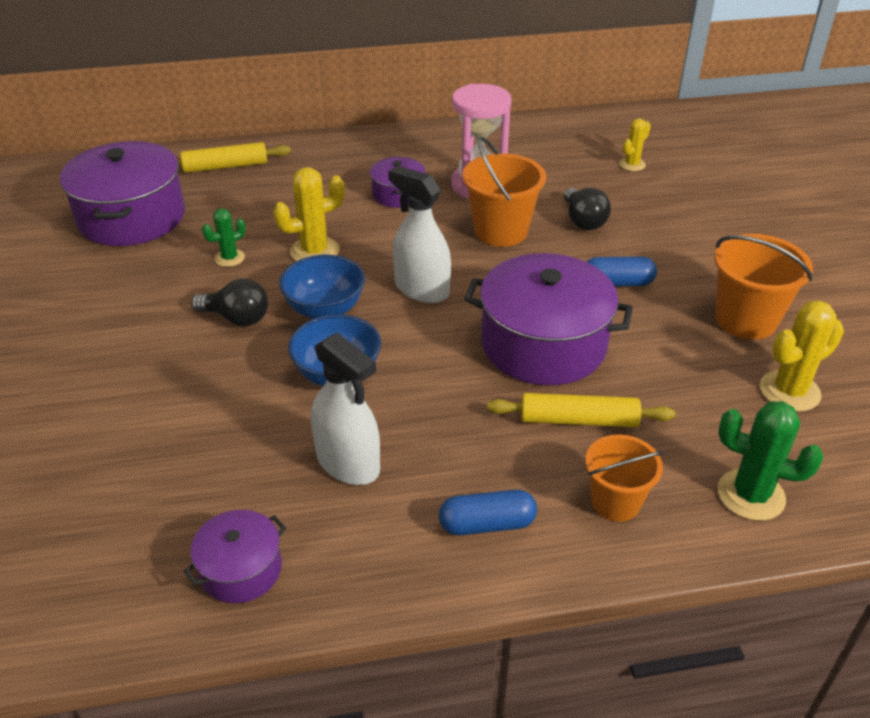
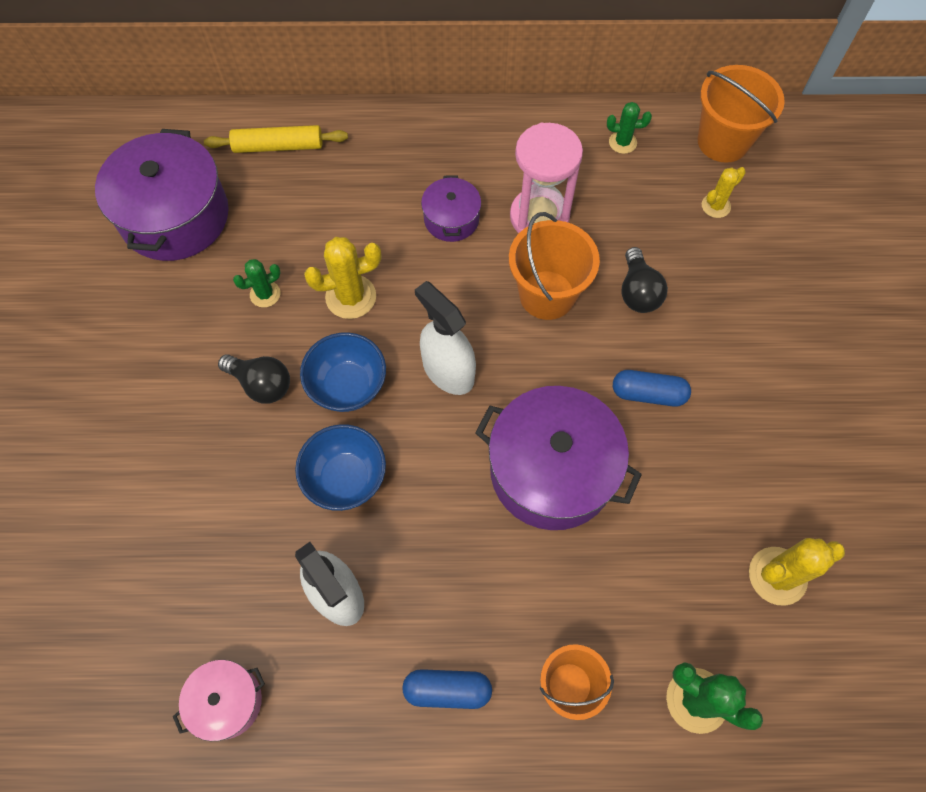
camera: 10 degrees right, 25 degrees up
purple pot [184,510,286,603] -> pink pot [173,660,265,741]
yellow rolling pin [487,393,675,427] -> none
orange bucket [714,234,813,340] -> orange bucket moved to [698,65,785,163]
none -> green cactus [607,102,652,154]

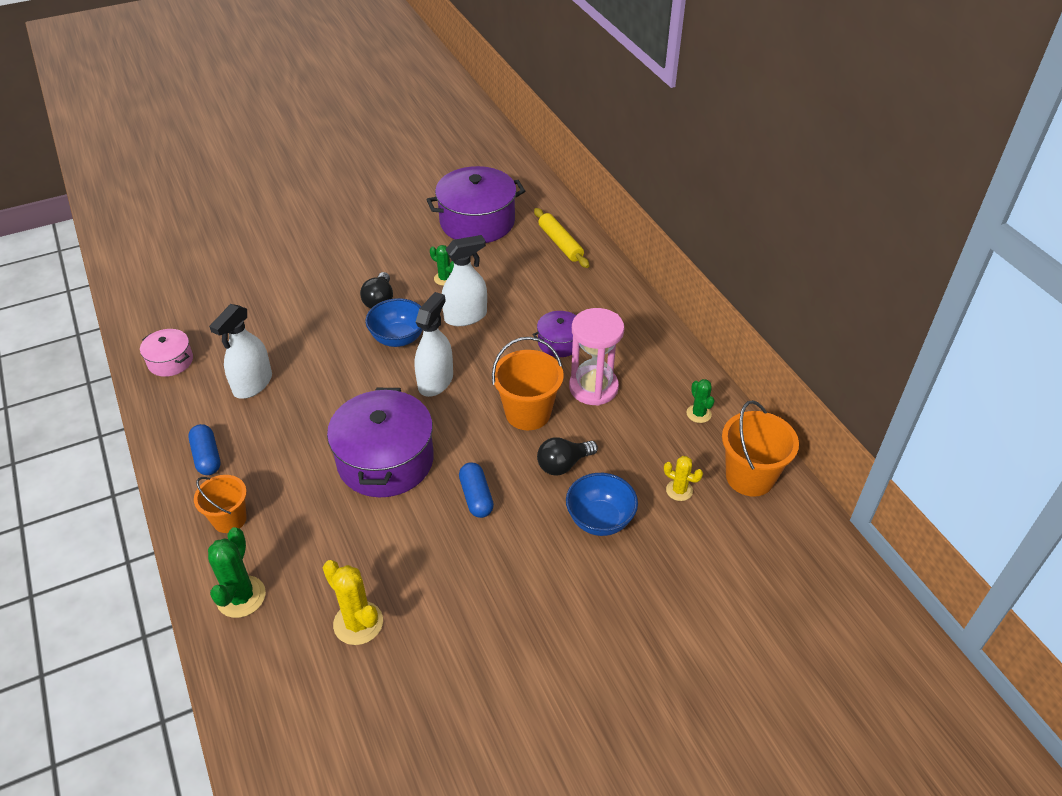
camera: 65 degrees right, 20 degrees down
blue bowl [295,424,386,511] -> blue bowl moved to [566,473,638,536]
yellow cactus [304,237,381,319] -> white spray bottle [442,235,487,326]

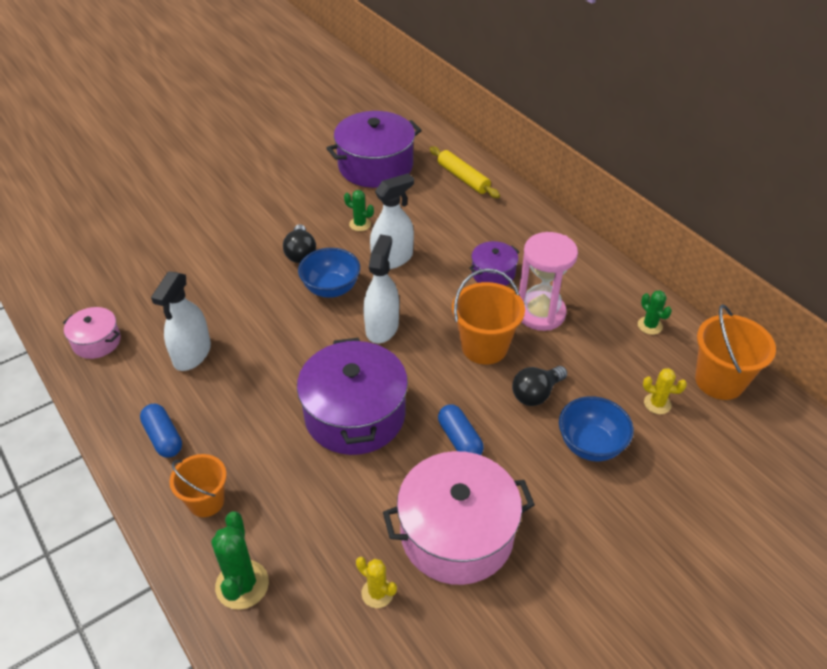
camera: 10 degrees left, 0 degrees up
yellow cactus [323,560,383,645] -> yellow cactus [356,557,397,608], size x0.61
none -> pink pot [383,451,535,585]

